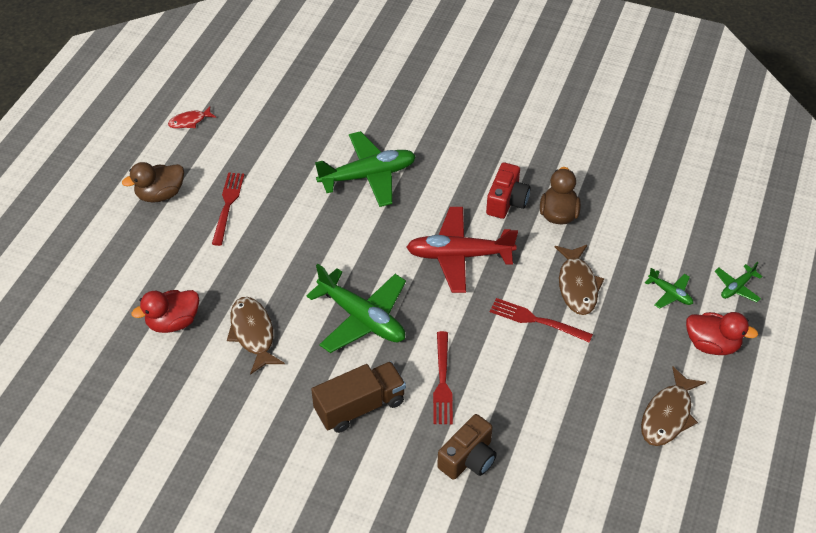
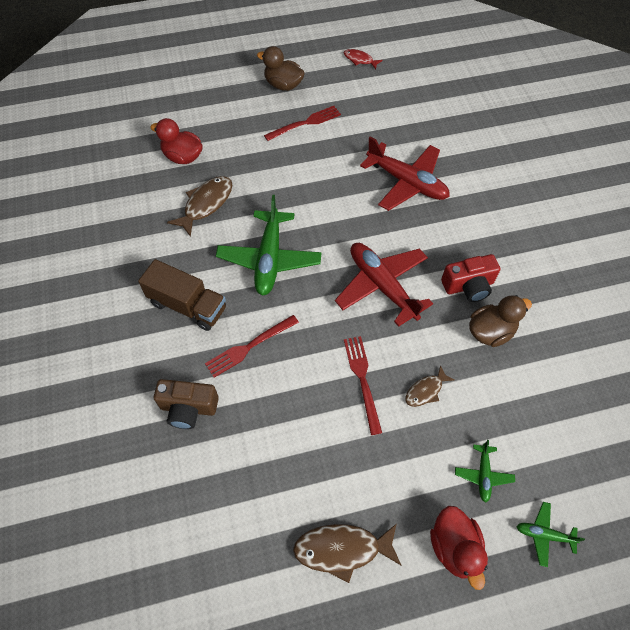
camera: 55 degrees right, 10 degrees up
green plane [315,131,416,207] -> red plane [360,137,450,211]
brown fish [555,245,604,315] -> brown fish [405,365,454,407], size x0.60

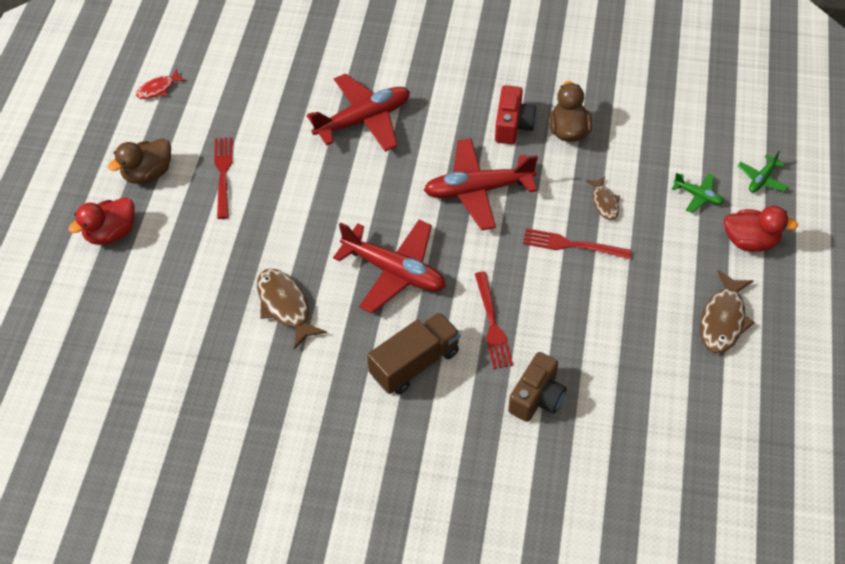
camera: 65 degrees left, 5 degrees down
red duck [150,118,203,164] -> red duck moved to [68,197,135,245]
green plane [216,195,321,296] -> red plane [333,220,446,314]

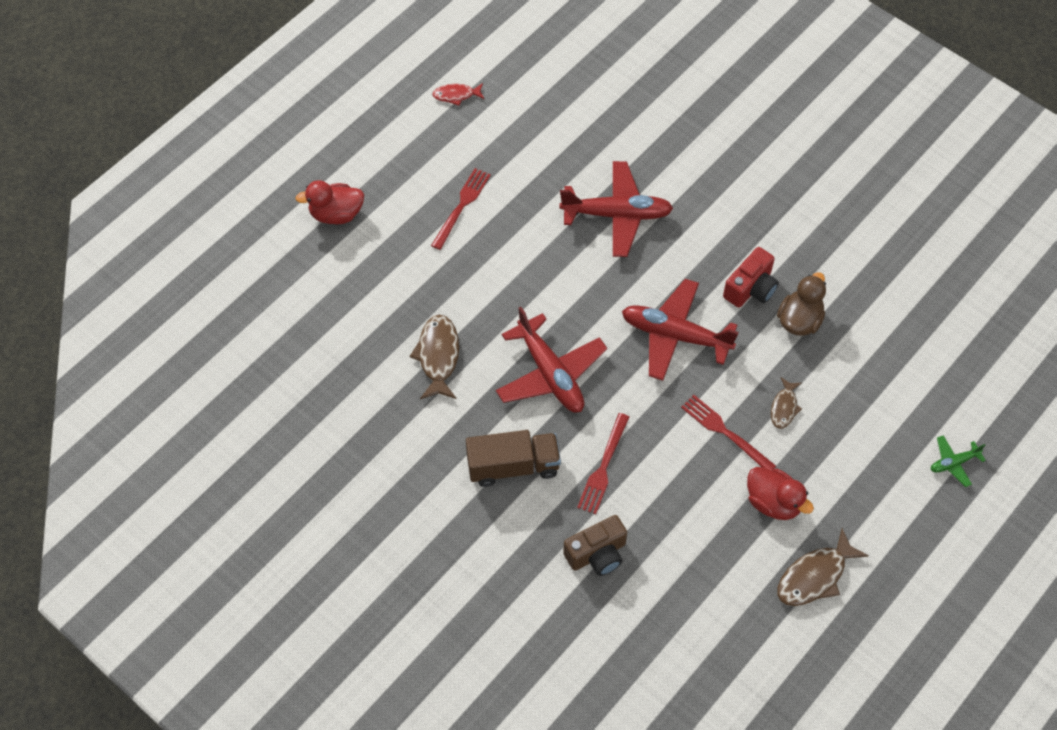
camera: 30 degrees right, 5 degrees up
brown duck [108,138,171,184] -> none
green plane [672,173,724,213] -> none
red duck [724,206,798,252] -> red duck moved to [747,467,814,520]

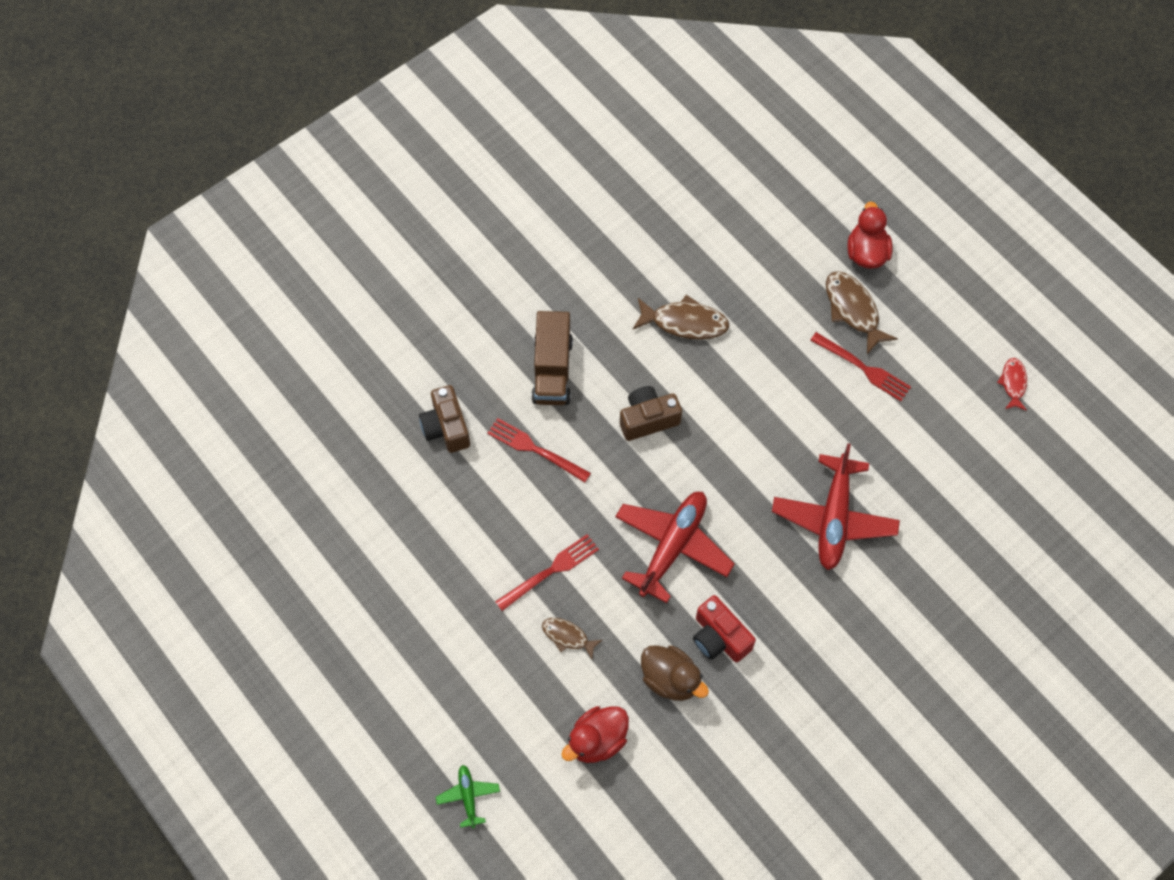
camera: 100 degrees right, 5 degrees up
red plane [496,307,607,413] -> brown camera [620,386,682,441]
red duck [747,467,814,520] -> red duck moved to [561,706,629,763]
brown fish [777,528,869,606] -> brown fish moved to [826,271,898,354]

